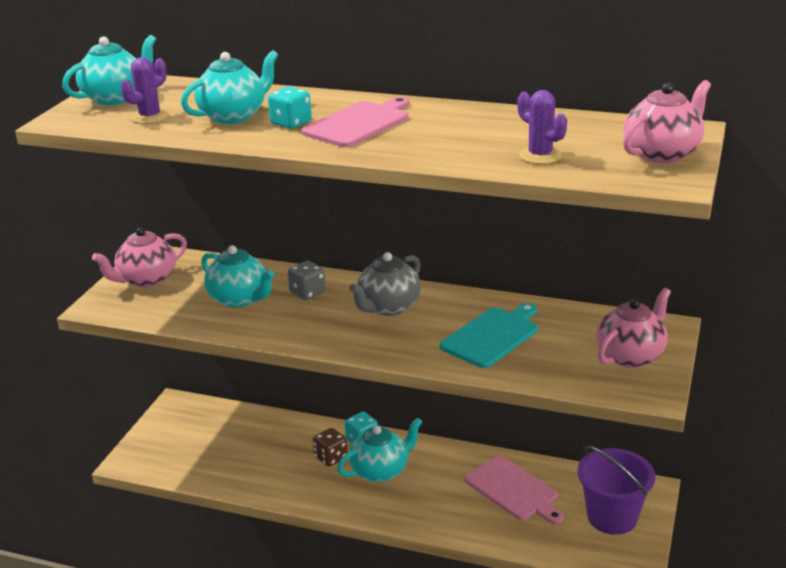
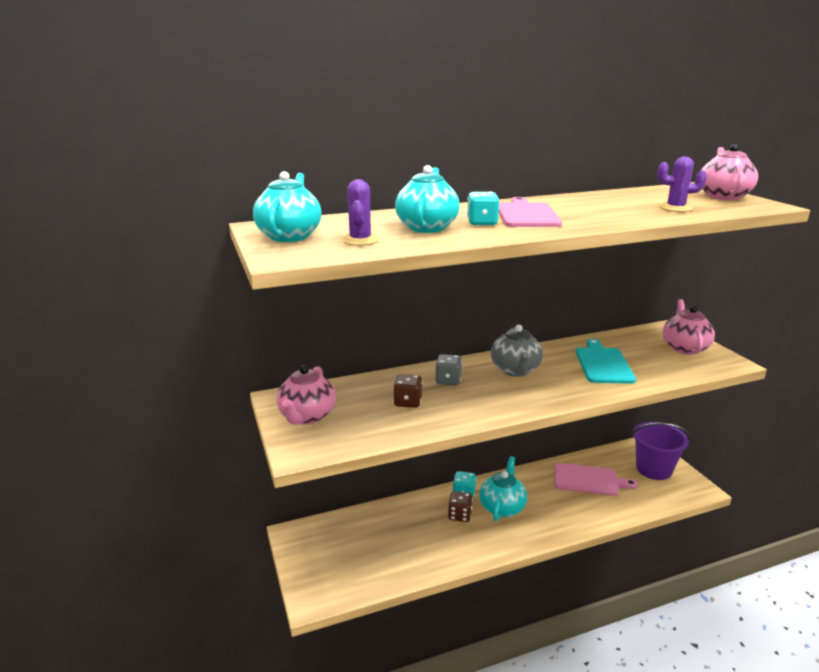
camera: 40 degrees left, 5 degrees down
turquoise teapot [201,245,274,308] -> brown dice [393,374,423,408]

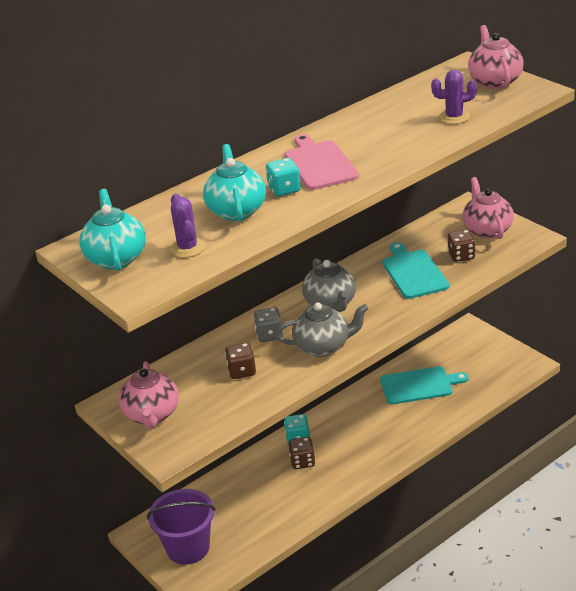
camera: 15 degrees left, 10 degrees up
turquoise teapot [479,456,527,521] -> none
pink cutting board [554,463,638,496] -> turquoise cutting board [380,366,469,404]
purple bucket [632,422,690,480] -> purple bucket moved to [147,489,216,565]
none -> grey teapot [276,302,369,357]
none -> brown dice [447,230,476,262]

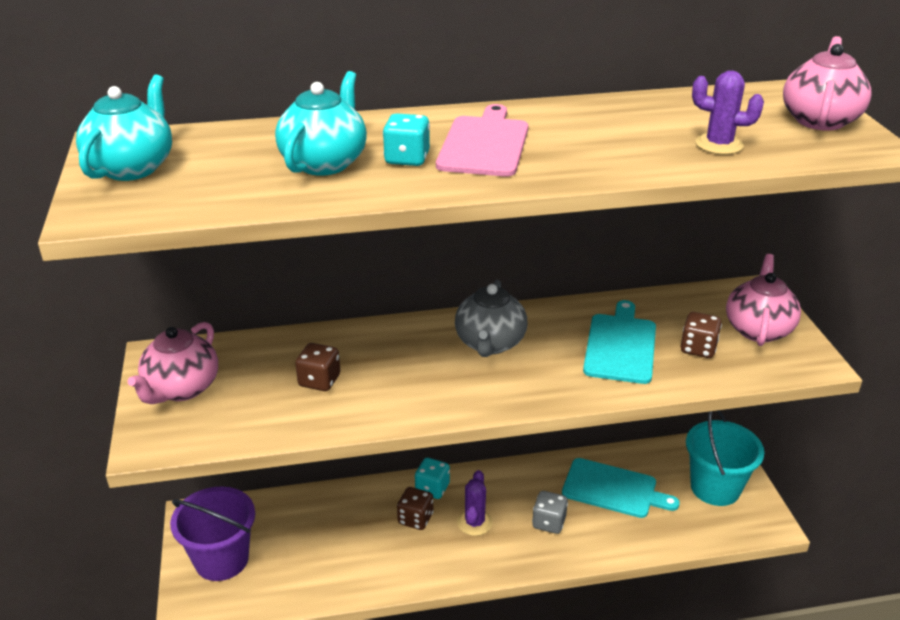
camera: 25 degrees right, 0 degrees up
purple cactus [170,193,206,258] -> purple cactus moved to [457,470,493,536]
grey dice [253,307,283,342] -> grey dice moved to [532,491,568,534]
grey teapot [276,302,369,357] -> none
none -> turquoise bucket [686,410,765,506]

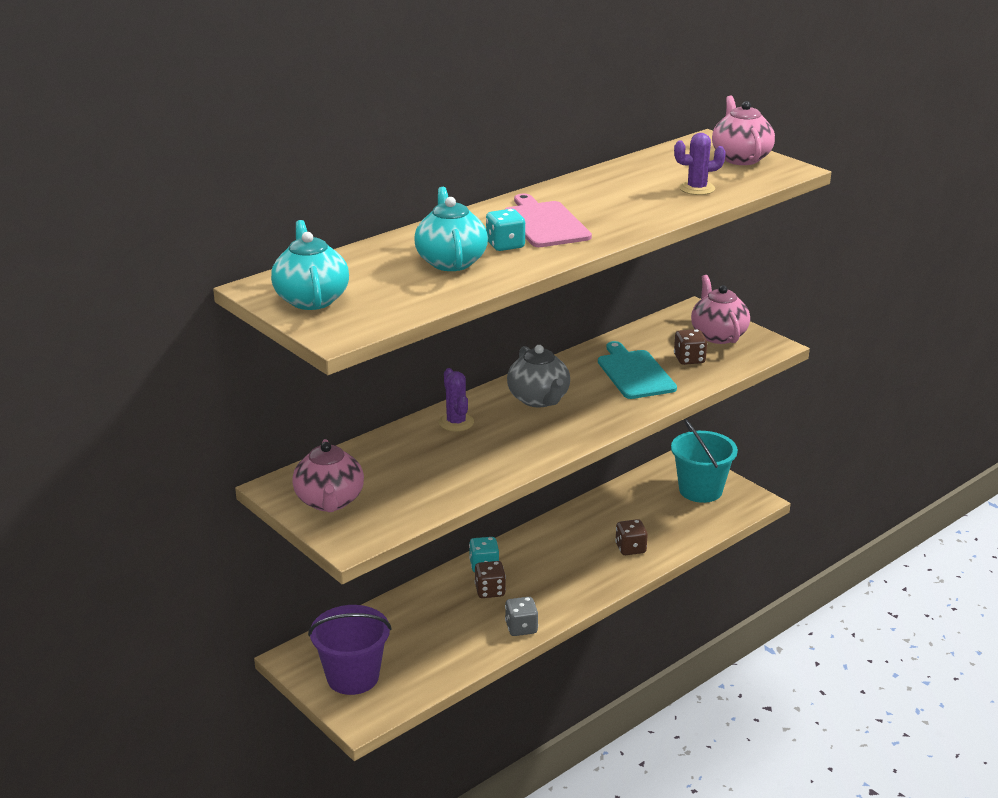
camera: 30 degrees left, 5 degrees down
brown dice [295,343,340,391] -> brown dice moved to [615,519,648,555]
purple cactus [457,470,493,536] -> purple cactus moved to [439,368,474,432]
grey dice [532,491,568,534] -> grey dice moved to [505,597,538,636]
turquoise cutting board [562,458,680,518] -> none

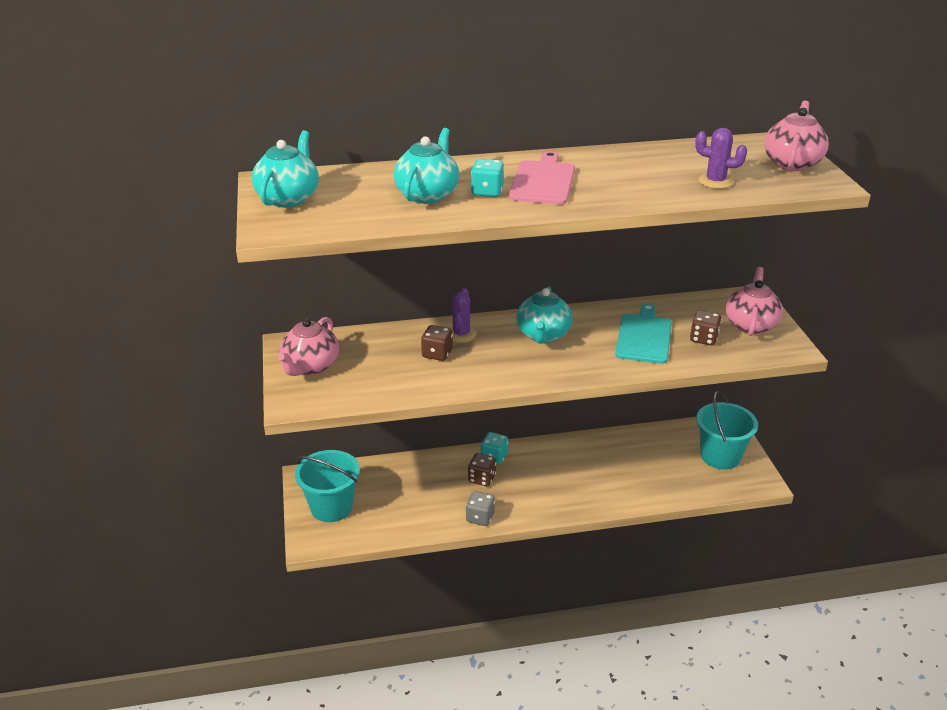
camera: 30 degrees right, 5 degrees up
purple bucket [308,605,392,695] -> turquoise bucket [295,450,360,522]
grey teapot [507,345,570,408] -> turquoise teapot [517,287,572,344]
brown dice [615,519,648,555] -> brown dice moved to [421,325,453,361]

